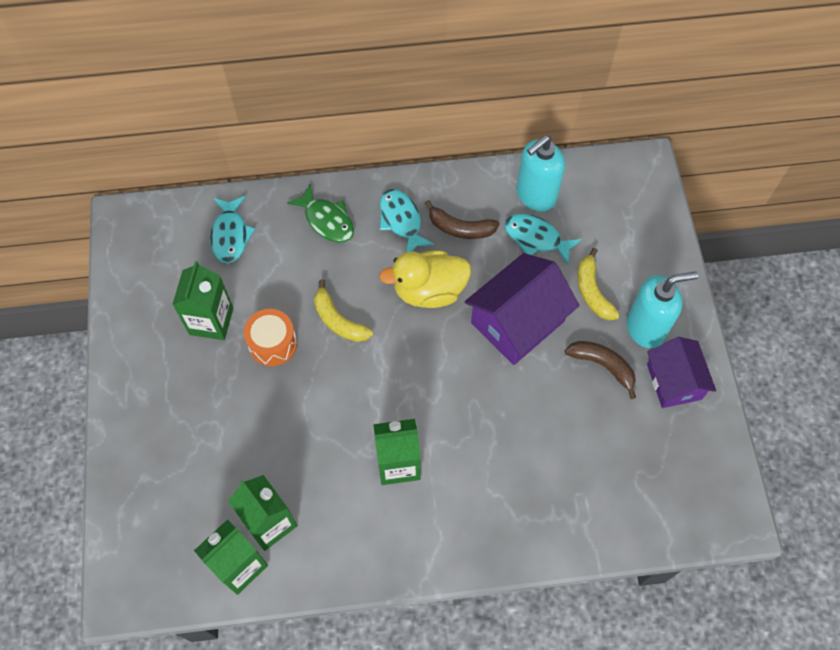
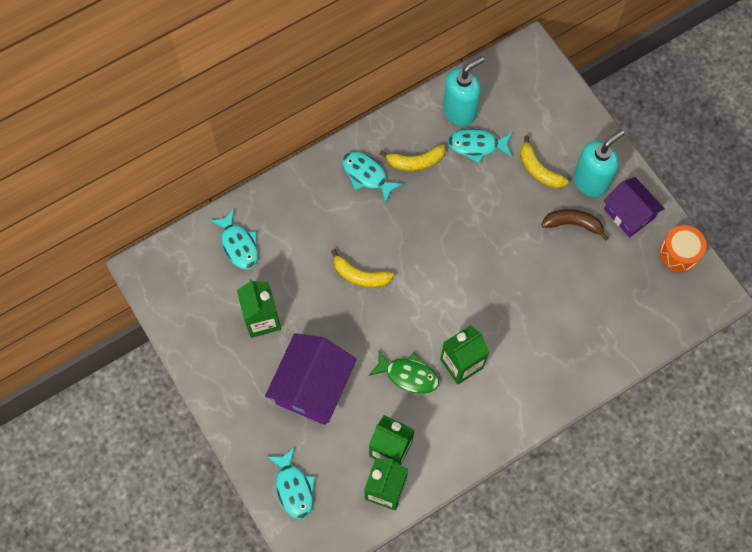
camera: 25 degrees left, 5 degrees up
orange drum [244,309,297,366] -> orange drum moved to [659,225,707,272]
green fish [287,184,354,243] -> green fish moved to [368,349,439,394]
yellow duck [379,250,471,308] -> none
brown banana [425,200,500,239] -> yellow banana [380,145,445,171]
purple house [465,253,580,365] -> purple house moved to [265,333,357,425]
turquoise soap dispenser [516,135,565,212] -> turquoise soap dispenser turned 150 degrees counterclockwise [443,57,485,126]
none -> turquoise fish [267,447,315,519]

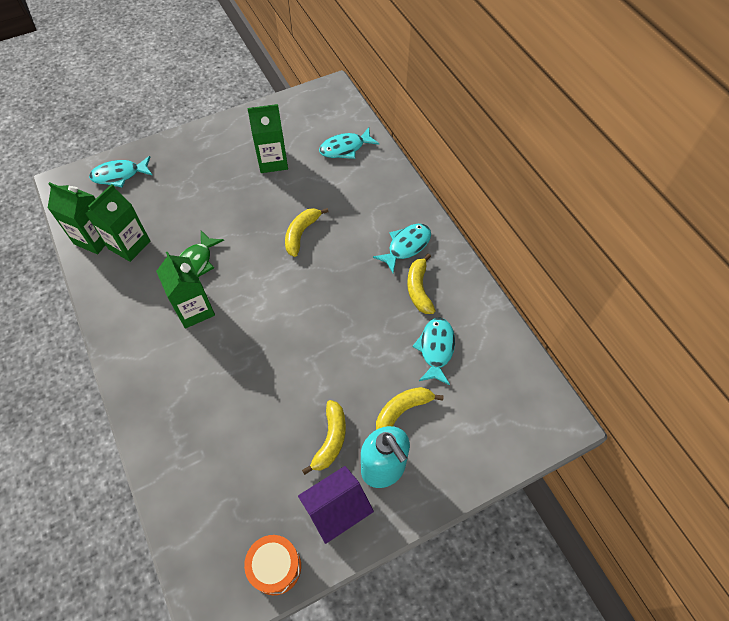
camera: 95 degrees right, 10 degrees down
purple house [265,333,357,425] -> none
turquoise soap dispenser [443,57,485,126] -> none
brown banana [541,209,609,241] -> yellow banana [302,400,346,475]

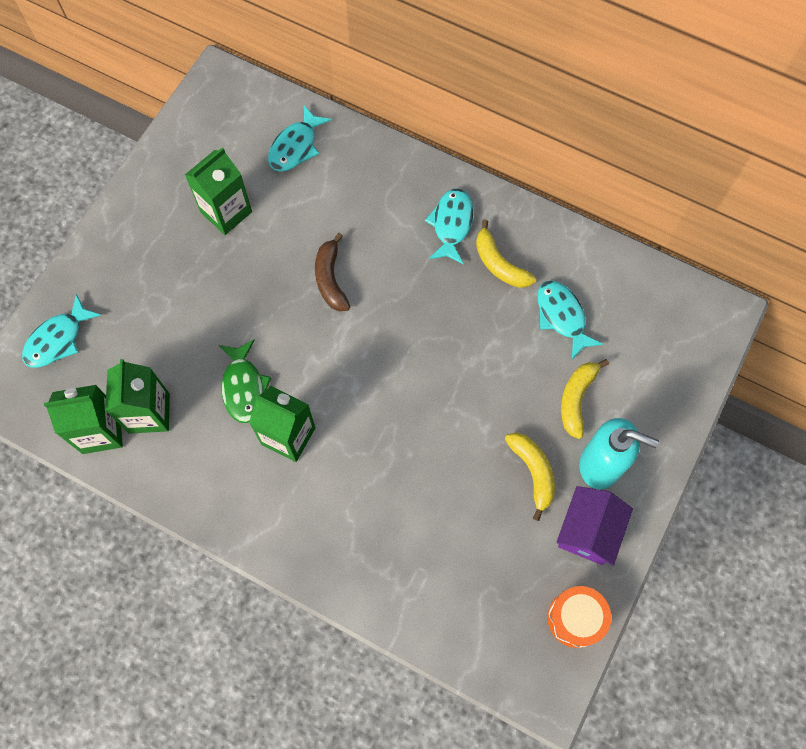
camera: 35 degrees left, 10 degrees up
yellow banana [285,208,329,257] -> brown banana [315,233,350,311]

